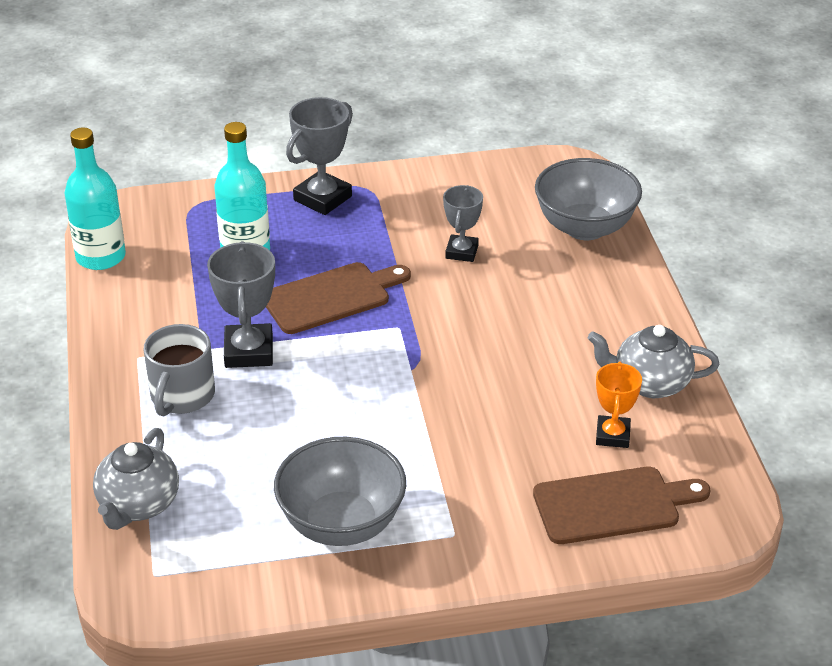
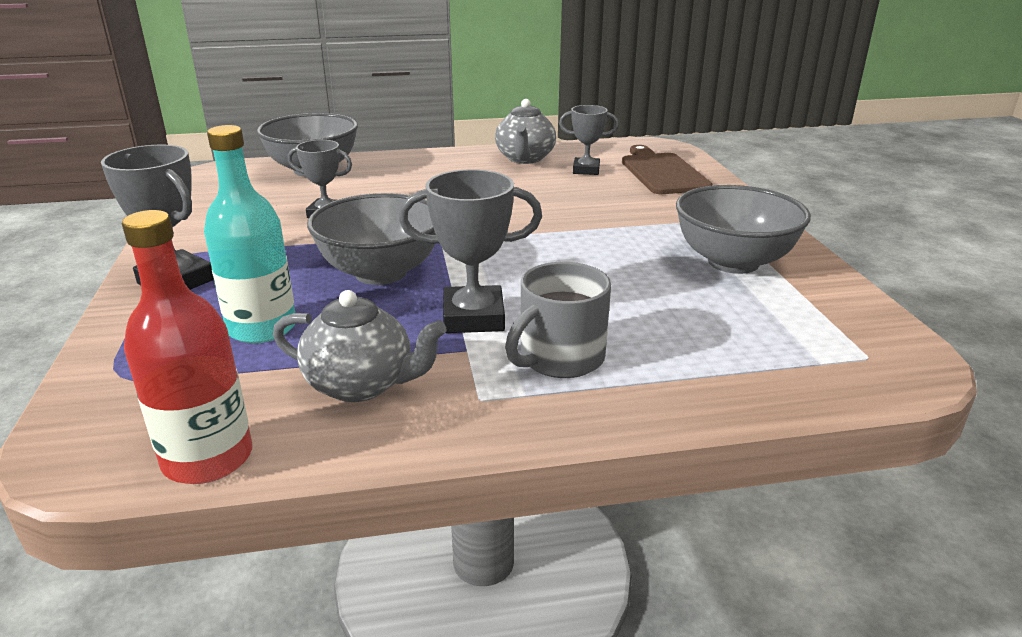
camera: 90 degrees left, 10 degrees down
turquoise bottle [64,127,126,270] -> red bottle [122,210,252,484]
grey teapot [93,428,179,530] -> grey teapot moved to [273,290,447,402]
grey mug [143,324,215,416] -> grey mug turned 120 degrees clockwise [505,262,611,378]
brown cutting board [266,262,411,334] -> grey bowl [307,193,436,285]
orange trophy [596,362,642,448] -> grey trophy [559,105,619,175]

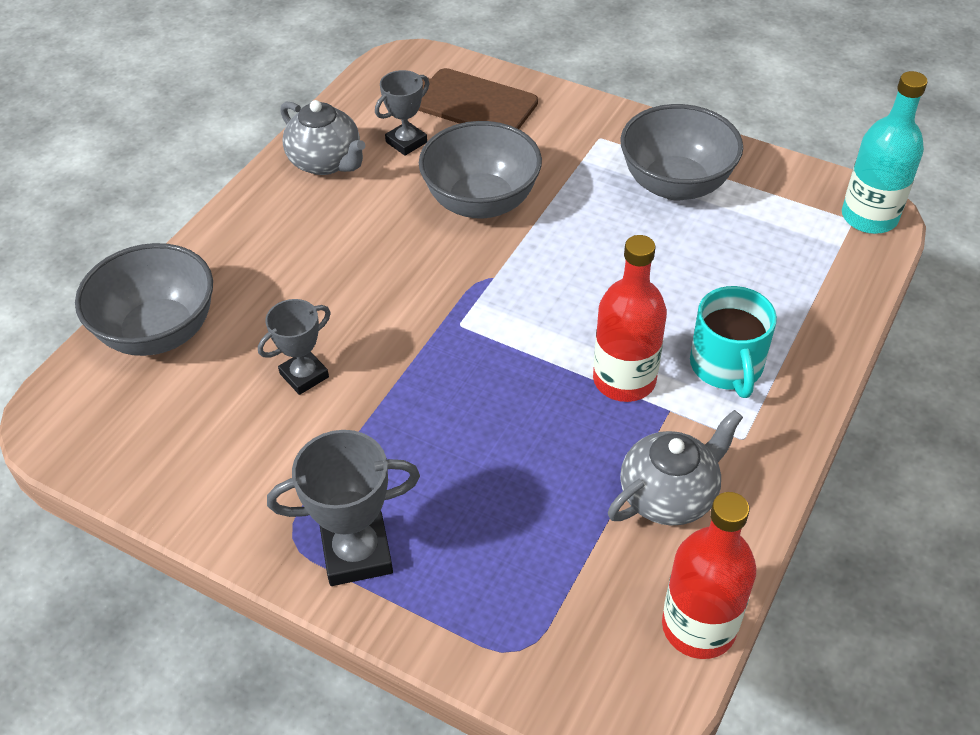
camera: 50 degrees left, 20 degrees up
turquoise bottle [204,125,295,344] -> turquoise bottle moved to [842,71,928,234]
grey bowl [307,193,436,285] -> grey bowl moved to [419,121,542,219]
grey trophy [399,169,542,333] -> red bottle [593,235,667,402]
grey mug [505,262,611,378] -> turquoise mug [690,286,777,398]

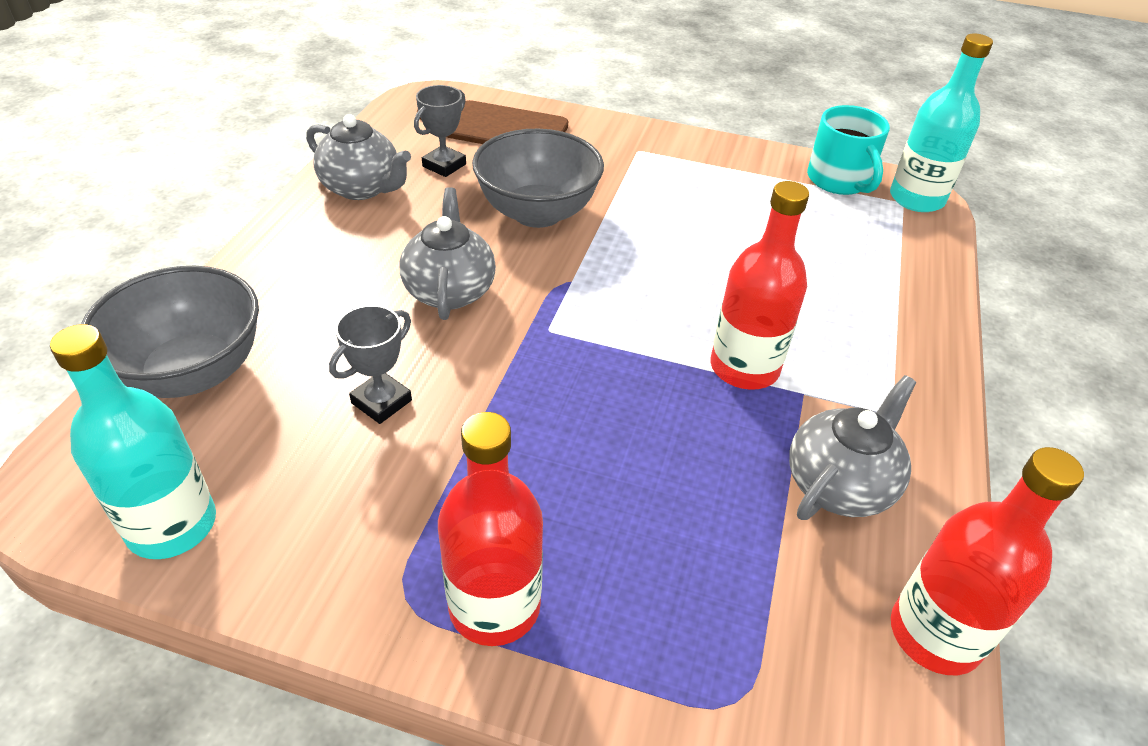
camera: 15 degrees left, 5 degrees down
grey trophy [267,430,420,586] -> red bottle [438,412,543,646]
grey bowl [620,104,743,200] -> none
turquoise mug [690,286,777,398] -> turquoise mug moved to [807,105,890,195]
none -> turquoise bottle [50,324,216,559]
none -> grey teapot [399,187,496,320]

